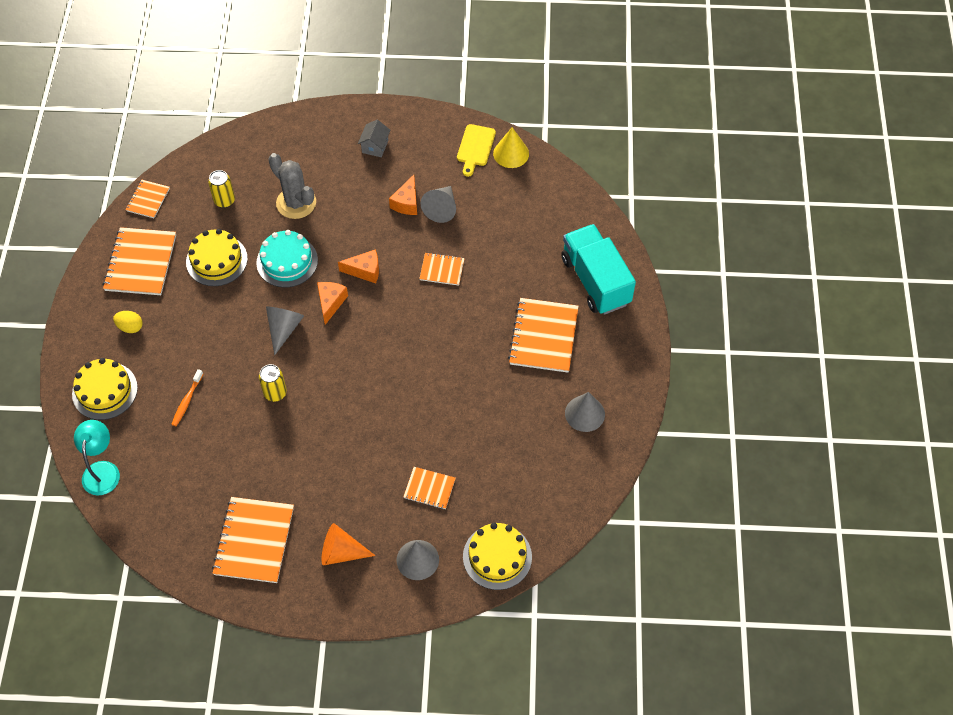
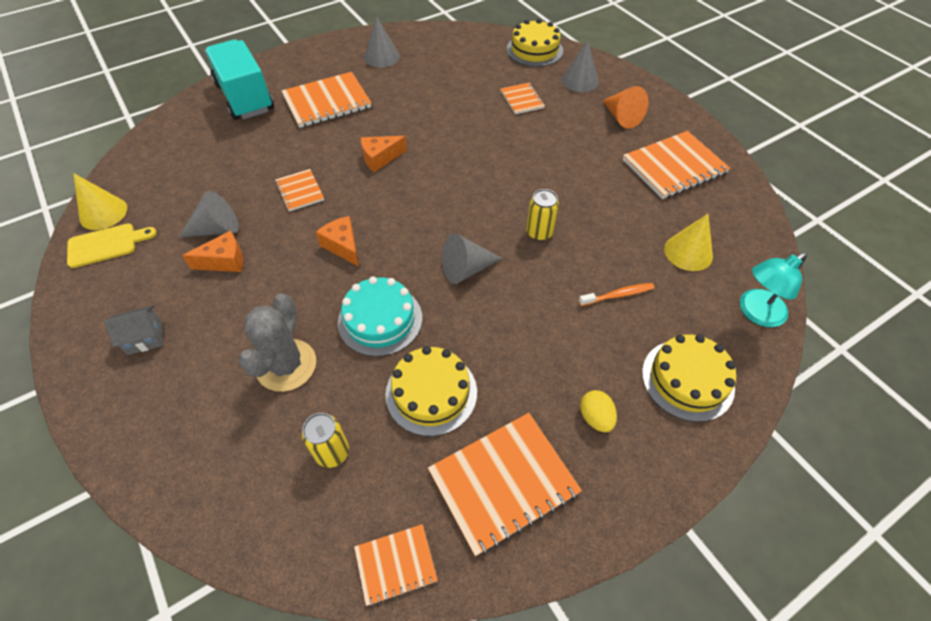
camera: 125 degrees left, 5 degrees down
orange cheese [317,282,348,325] -> orange cheese moved to [361,136,407,172]
turquoise truck [561,224,636,315] -> turquoise truck turned 120 degrees clockwise [205,40,274,120]
none -> yellow cone [664,214,713,271]

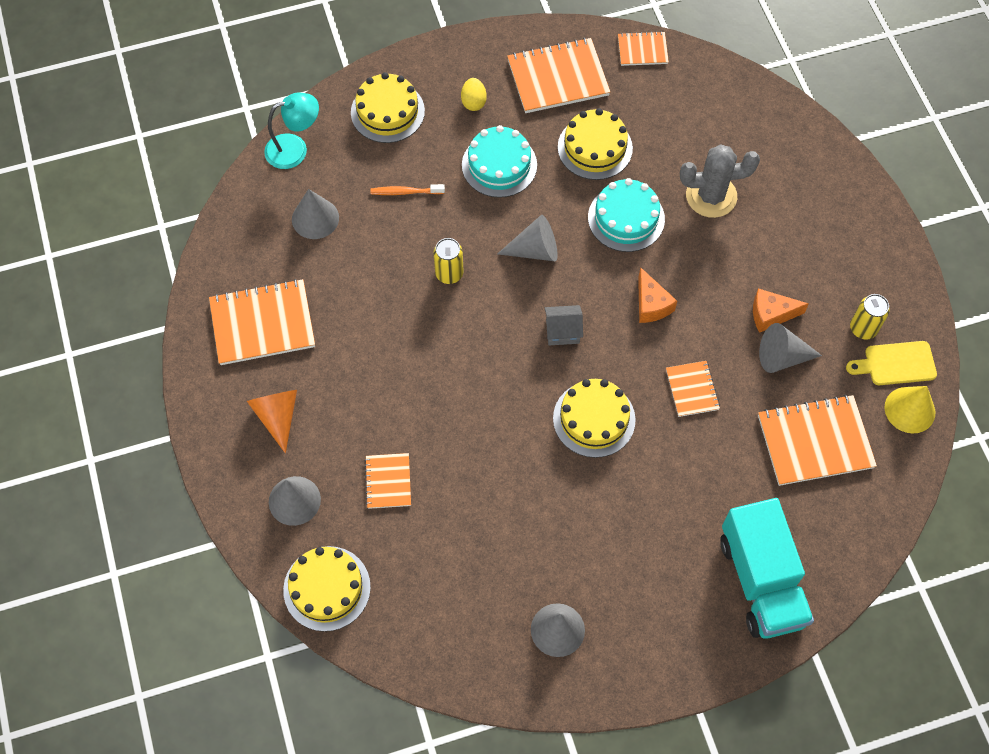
camera: 165 degrees left, 10 degrees up
grey house [104,305,163,355] -> grey house moved to [545,305,583,345]
grey cactus [239,293,316,392] -> grey cactus turned 60 degrees clockwise [680,145,760,218]
orange notebook [282,72,371,128] -> orange notebook moved to [758,395,877,486]
yellow can [302,413,349,468] -> yellow can moved to [850,294,890,340]
orange cheese [361,136,407,172] -> yellow cake [553,379,636,458]
yellow cone [664,214,713,271] -> grey cone [292,189,339,239]
none -> turquoise cake [462,125,537,198]

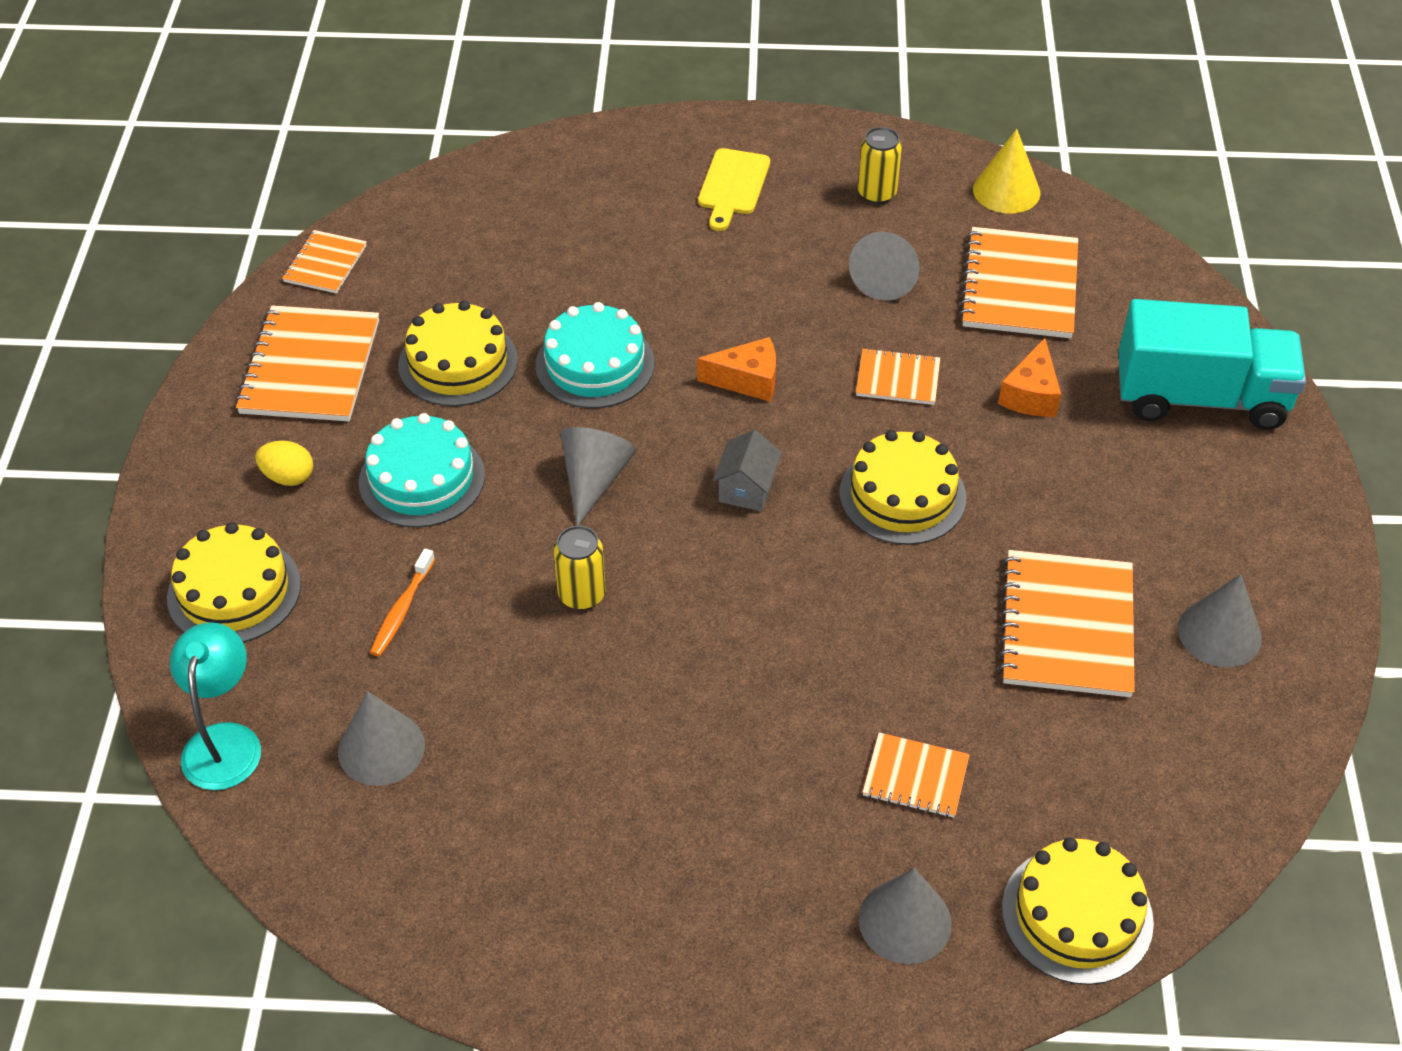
camera: 70 degrees left, 15 degrees down
orange notebook [209,279,315,365] -> orange notebook moved to [999,550,1135,697]
orange cone [247,390,297,453] -> none
grey cactus [680,145,760,218] -> none
orange cheese [753,289,809,333] -> orange cheese moved to [998,338,1061,417]
yellow cutting board [846,341,937,385] -> yellow cutting board moved to [698,148,770,231]

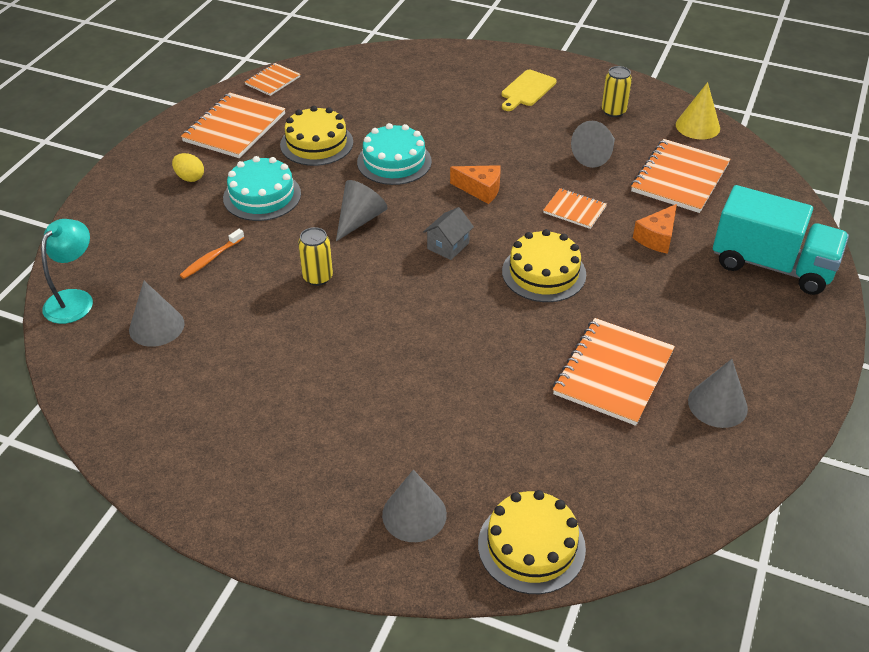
camera: 20 degrees right, 5 degrees down
yellow cake [167,522,301,643] -> none
orange notebook [863,733,969,818] -> none

